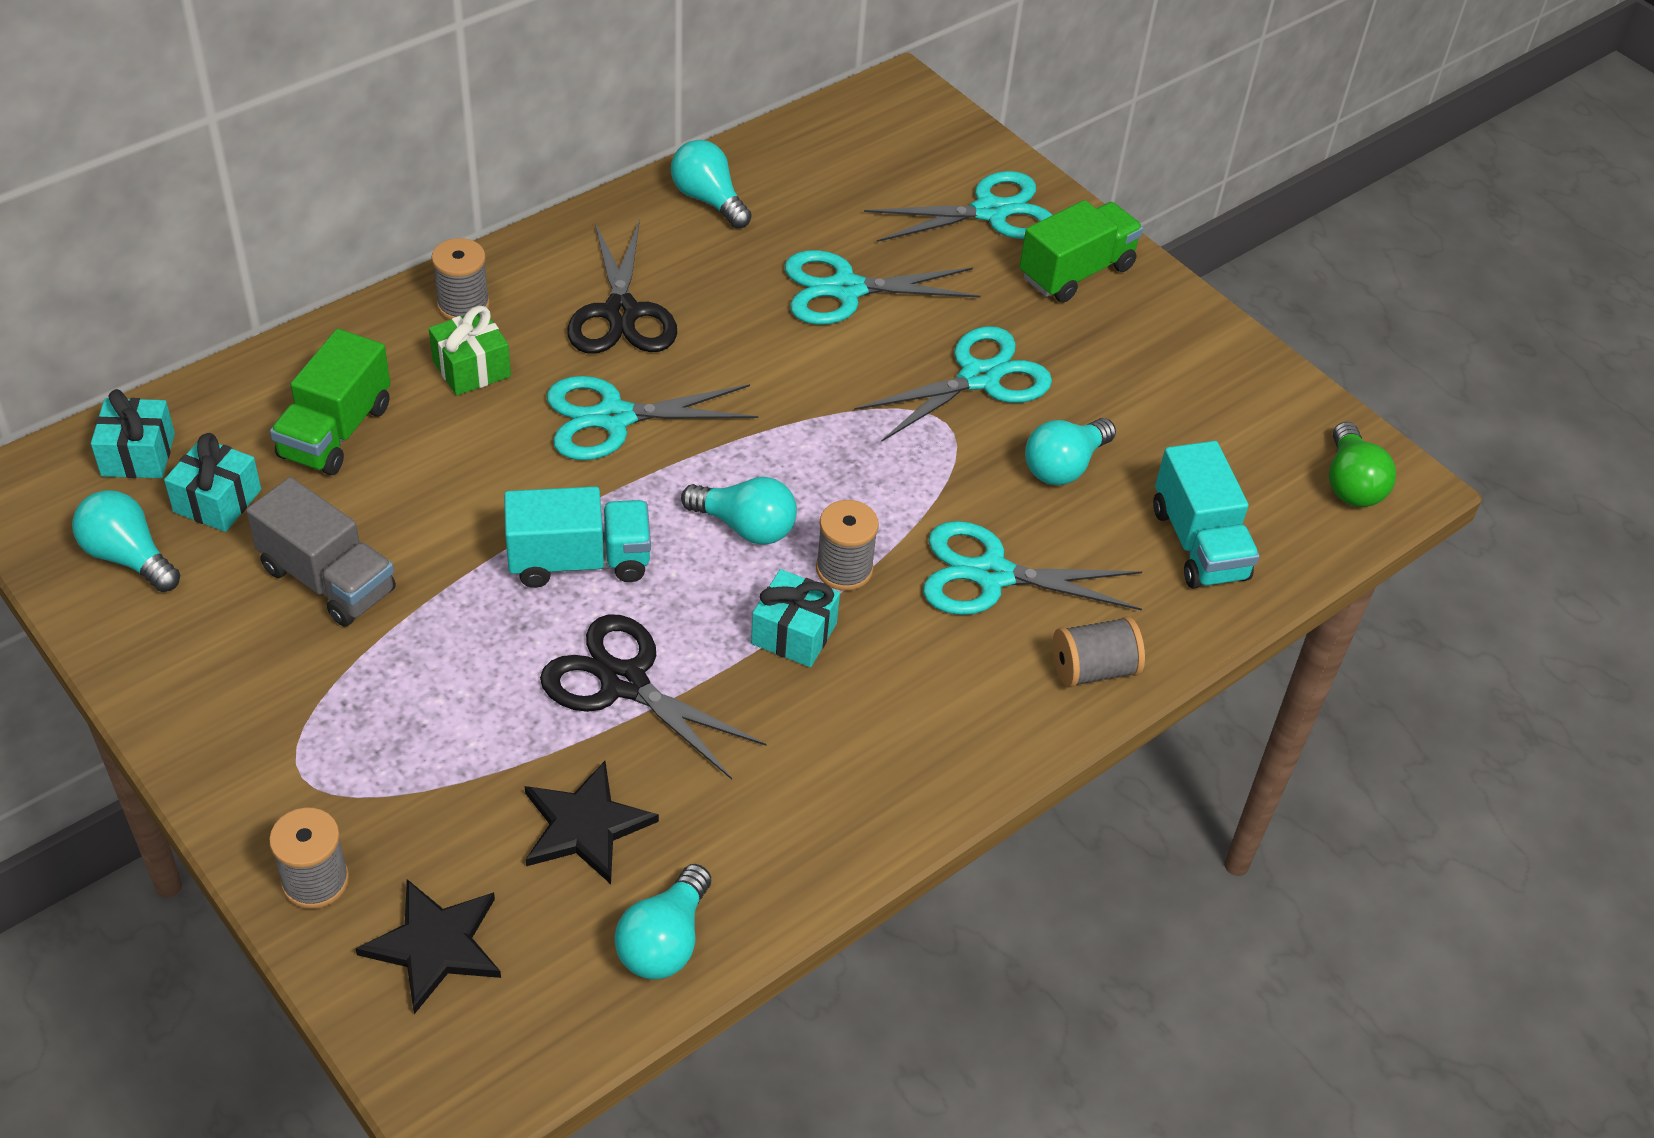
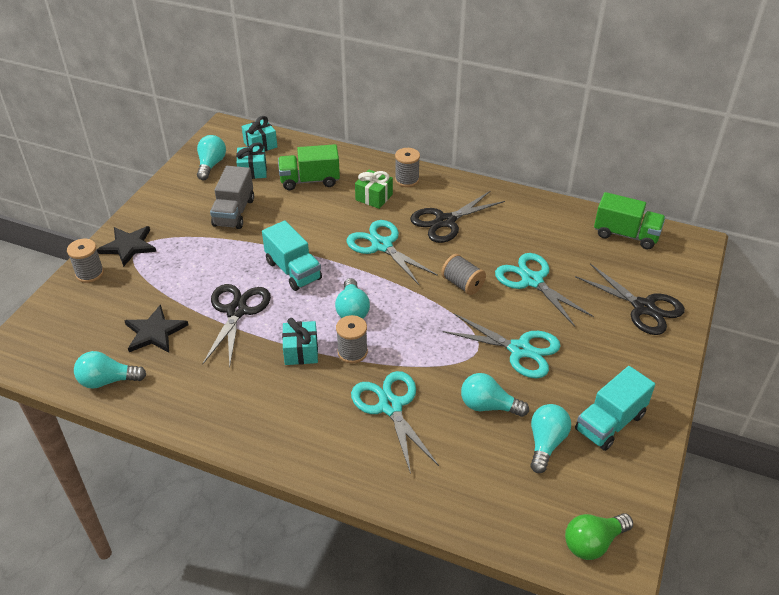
camera: 65 degrees right, 5 degrees down
black star [355,879,501,1014] -> black star moved to [97,226,156,267]
turquoise light bulb [671,140,752,228] -> turquoise light bulb moved to [530,404,571,473]
turquoise scissors [864,171,1052,242] -> black scissors [575,264,685,335]
green truck [1019,200,1143,303] -> green truck moved to [594,192,666,249]
grey spool [1052,616,1145,688] -> grey spool moved to [441,254,486,295]
turquoise truck [1153,441,1260,589] -> turquoise truck moved to [575,366,655,451]

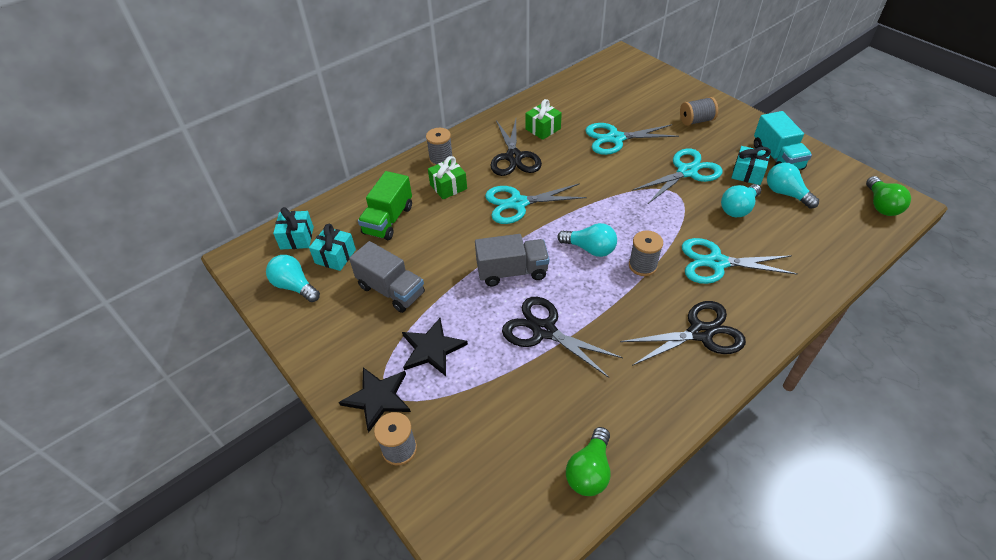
camera: 60 degrees left, 5 degrees up
turquoise light bulb [74,351,146,389] -> green light bulb [566,427,611,496]
black star [124,305,189,353] -> black star moved to [402,318,468,376]
turquoise truck [262,221,322,291] -> grey truck [475,234,549,286]
turquoise gift [282,318,318,365] -> turquoise gift moved to [732,146,771,185]
grey spool [441,254,486,295] -> grey spool moved to [680,97,718,126]
black scissors [575,264,685,335] -> black scissors moved to [620,301,746,366]
green truck [594,192,666,249] -> none
none -> green gift [525,99,562,140]

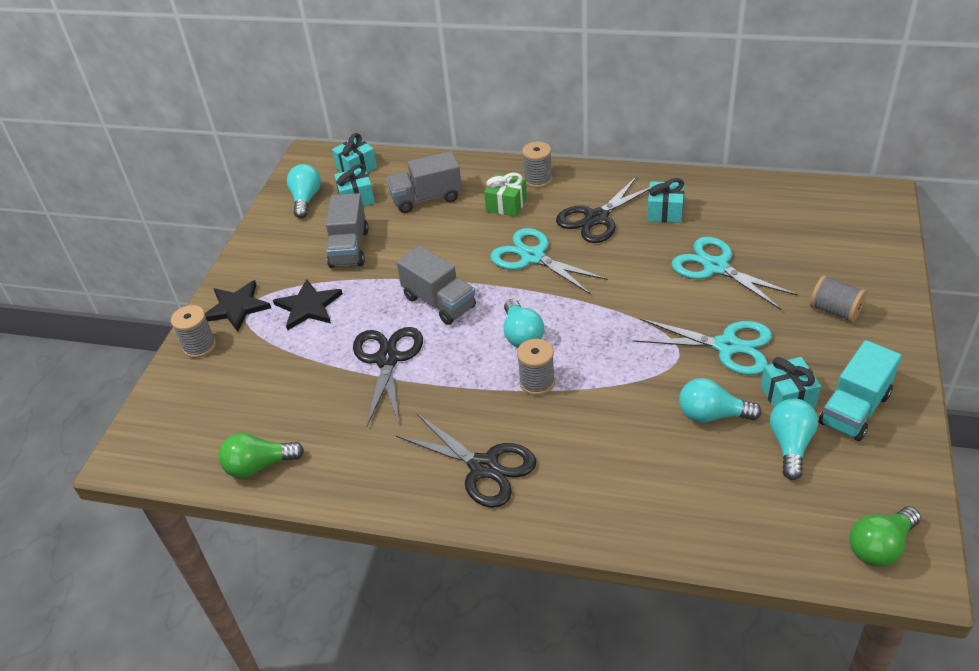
camera: 55 degrees right, 5 degrees down
green truck [358,171,412,240] -> grey truck [387,151,462,213]
green gift [525,99,562,140] -> turquoise gift [647,178,684,223]
turquoise scissors [682,238,798,284] -> none

